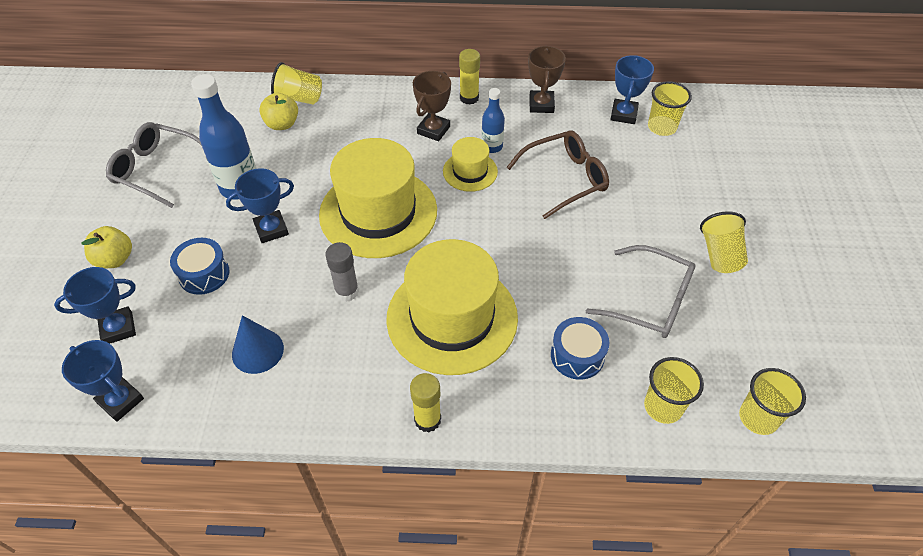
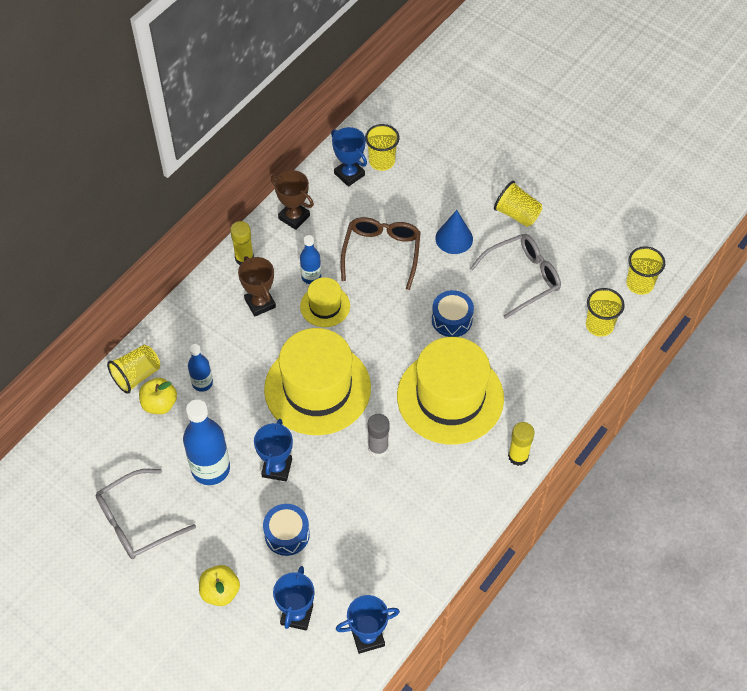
camera: 55 degrees left, 5 degrees up
blue cone [232,315,284,374] -> blue cone moved to [435,210,473,254]
blue drum [551,317,609,380] -> blue drum moved to [432,290,474,337]
none -> blue bottle [188,344,213,392]

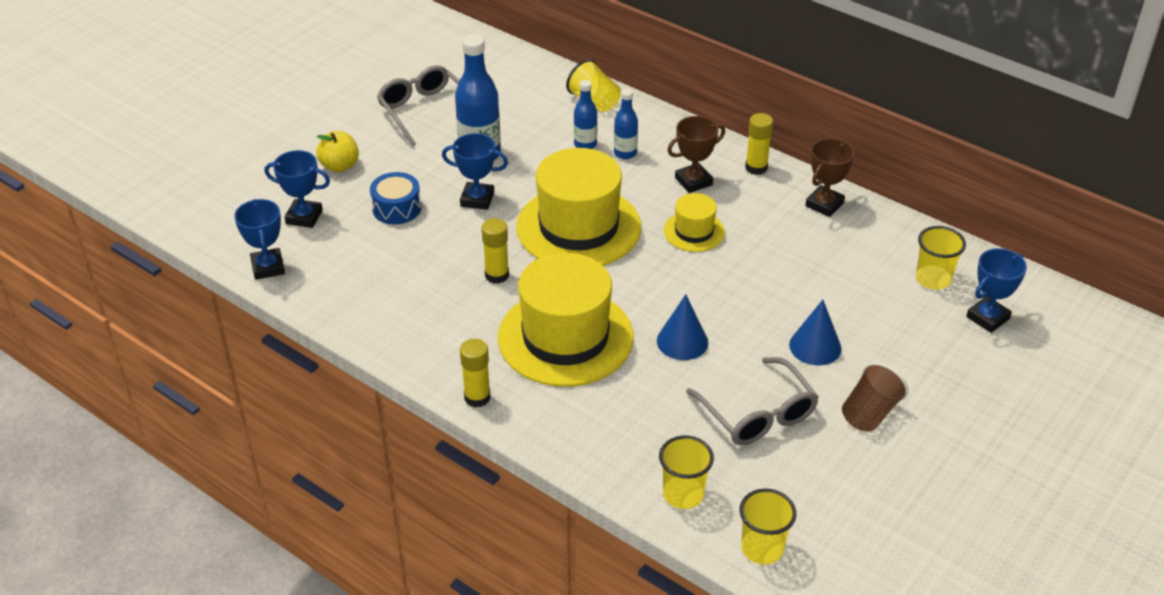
camera: 90 degrees right, 15 degrees down
yellow apple [139,378,177,414] -> none
blue bottle [300,235,321,284] -> blue bottle moved to [614,89,638,159]
blue trophy [331,127,367,187] -> blue trophy moved to [966,248,1027,333]
brown glasses [341,217,421,290] -> none
grey glue stick [368,414,389,458] -> yellow glue stick [482,218,509,284]
blue drum [432,290,474,337] -> blue cone [657,294,708,360]
yellow cup [494,181,542,227] -> brown cup [842,362,909,432]

